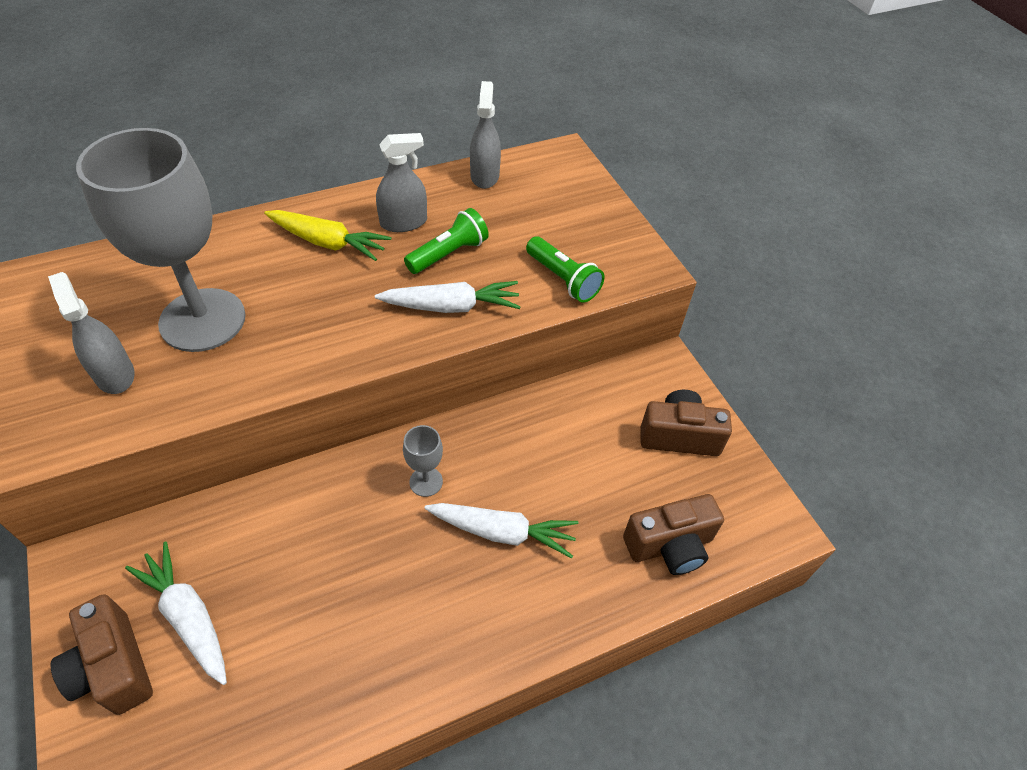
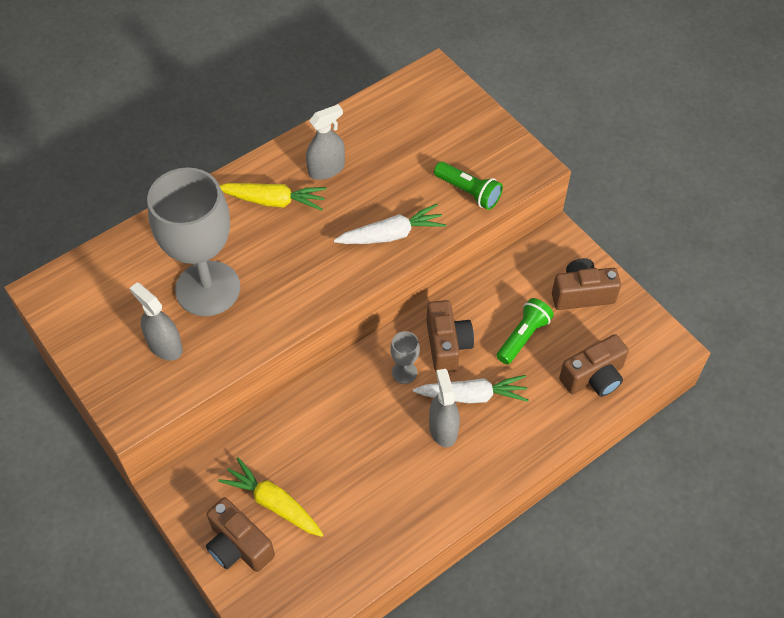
camera: 10 degrees left, 5 degrees up
white carrot [125,541,227,685] -> yellow carrot [218,457,324,537]
green flashlight [404,208,489,274] -> green flashlight moved to [497,298,554,365]
grey spray bottle [470,81,501,189] -> grey spray bottle moved to [429,369,460,447]
none -> brown camera [426,300,474,372]

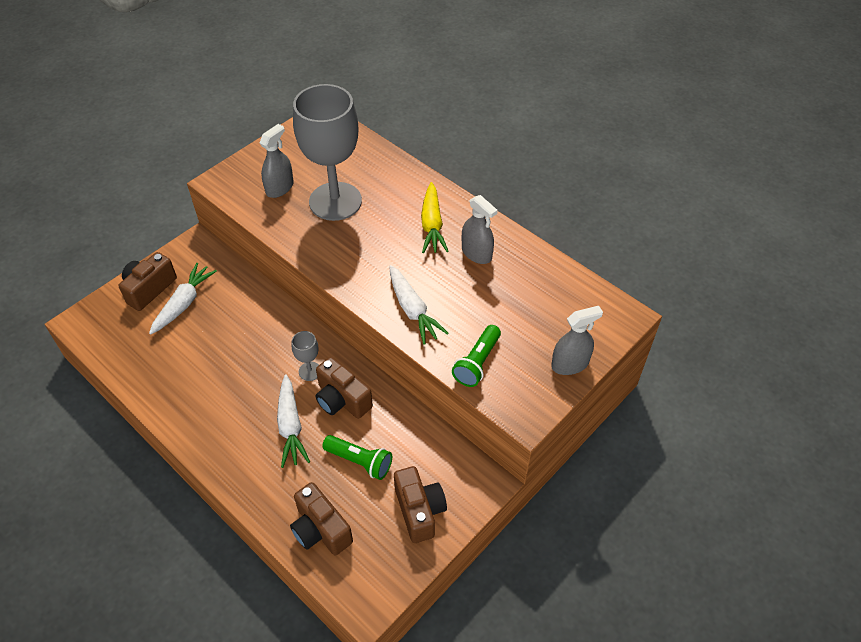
camera: 80 degrees right, 5 degrees down
yellow carrot [218,457,324,537] -> white carrot [149,263,217,335]
brown camera [426,300,474,372] -> brown camera turned 60 degrees clockwise [316,357,373,419]
grey spray bottle [429,369,460,447] -> grey spray bottle moved to [551,306,603,375]

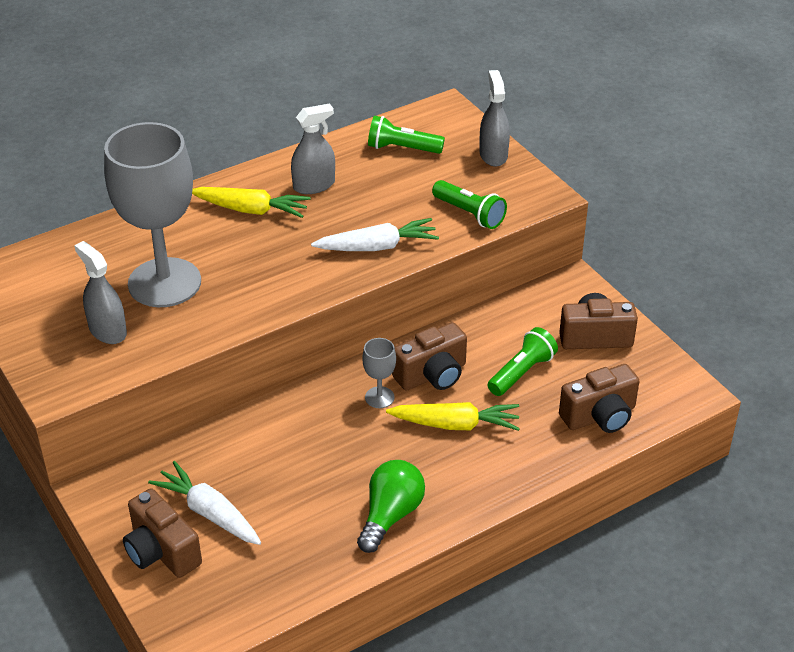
camera: 75 degrees left, 10 degrees down
white carrot [277,374,310,468] -> yellow carrot [386,402,520,431]
none -> green light bulb [357,460,425,553]
none -> green flashlight [368,116,445,154]

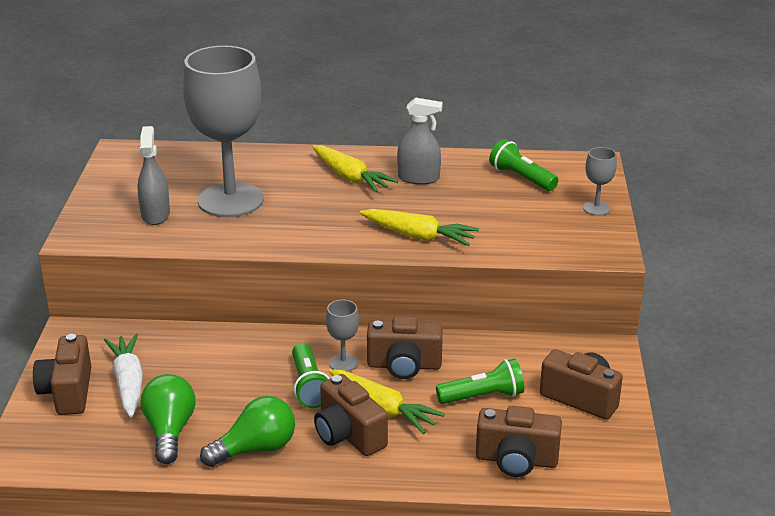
camera: 35 degrees right, 10 degrees down
white carrot [311,218,439,251] -> yellow carrot [360,209,479,246]
green flashlight [432,180,507,229] -> green flashlight moved to [292,343,330,408]
grey spray bottle [479,70,510,167] -> grey goblet [583,147,617,215]
none -> green light bulb [141,374,195,464]
none -> brown camera [314,374,388,456]

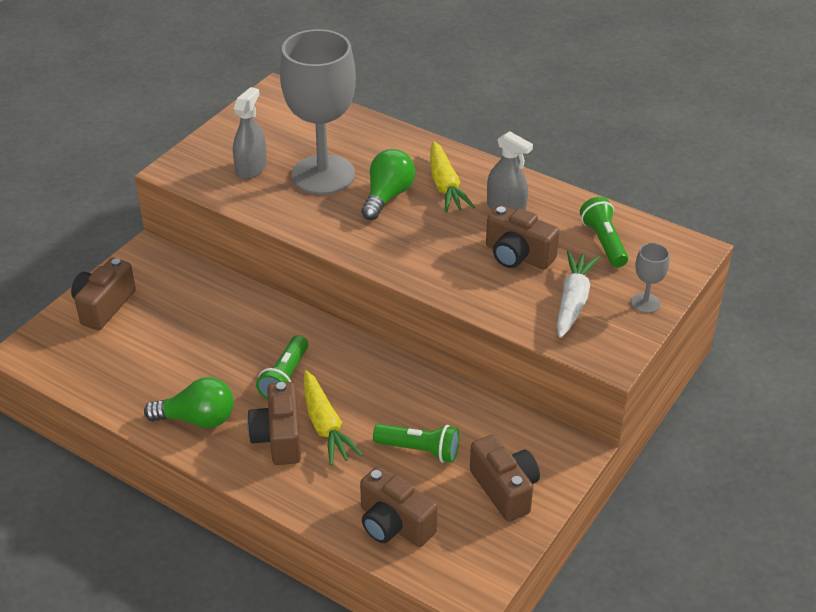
camera: 30 degrees right, 10 degrees up
white carrot [104,334,143,417] -> white carrot moved to [557,251,599,338]
green light bulb [141,374,195,464] -> green light bulb moved to [361,149,415,220]
grey goblet [326,300,359,372] -> none
yellow carrot [360,209,479,246] -> none
brown camera [367,316,443,379] -> brown camera moved to [486,205,559,270]

